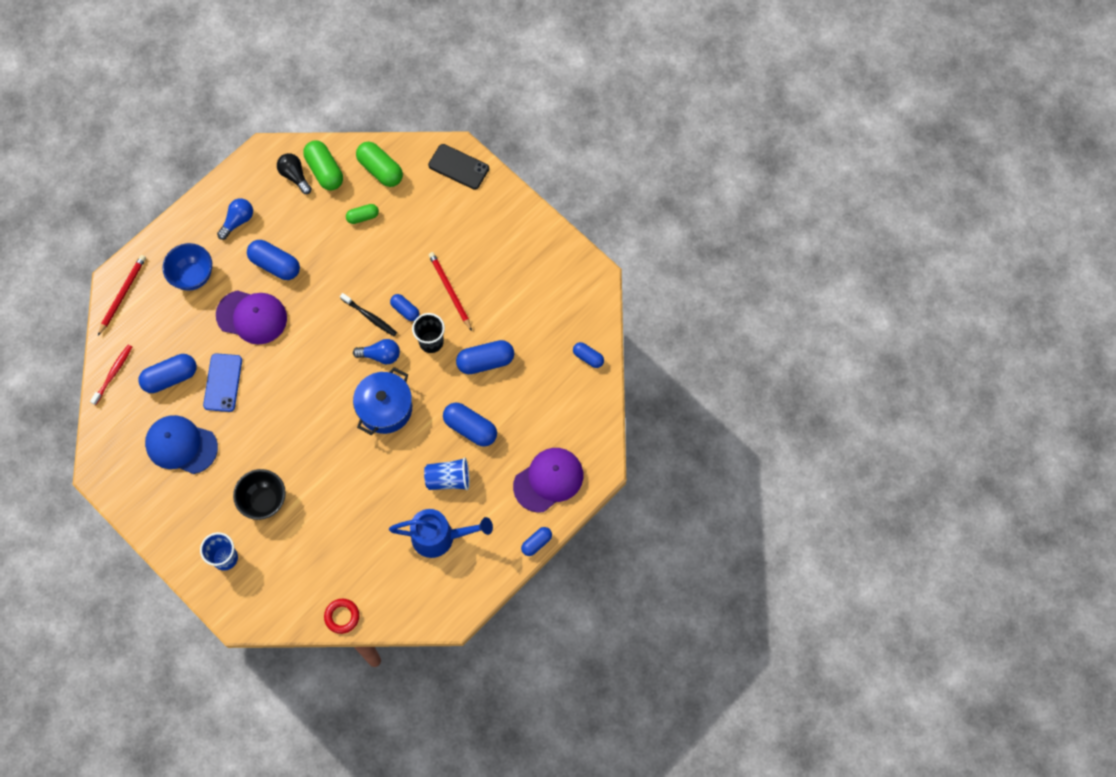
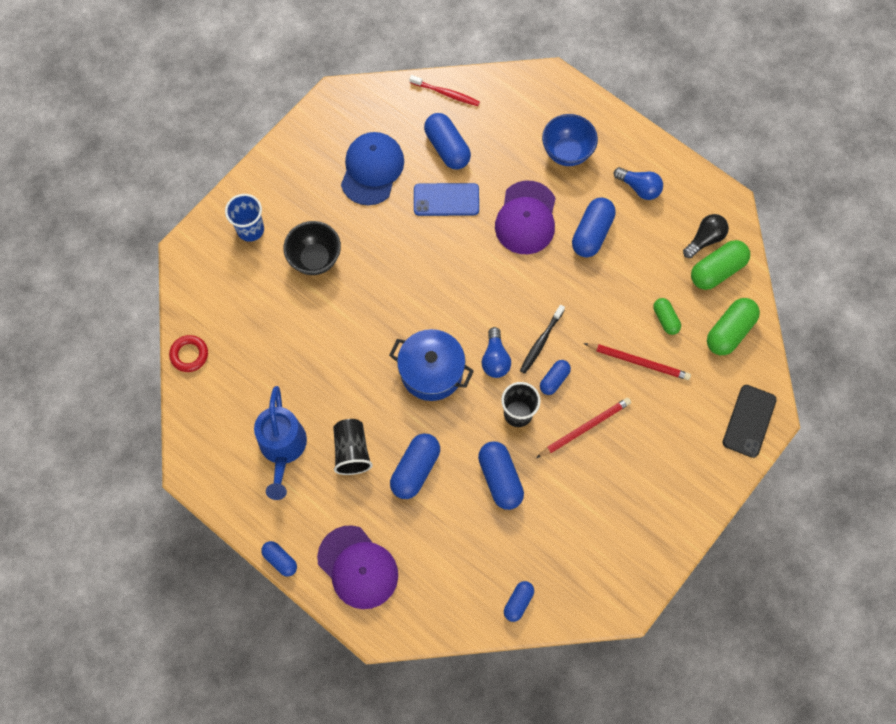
camera: 85 degrees right, 0 degrees up
red pencil [98,255,146,336] -> red pencil moved to [584,343,691,380]
blue cup [424,457,470,490] -> black cup [333,419,373,475]

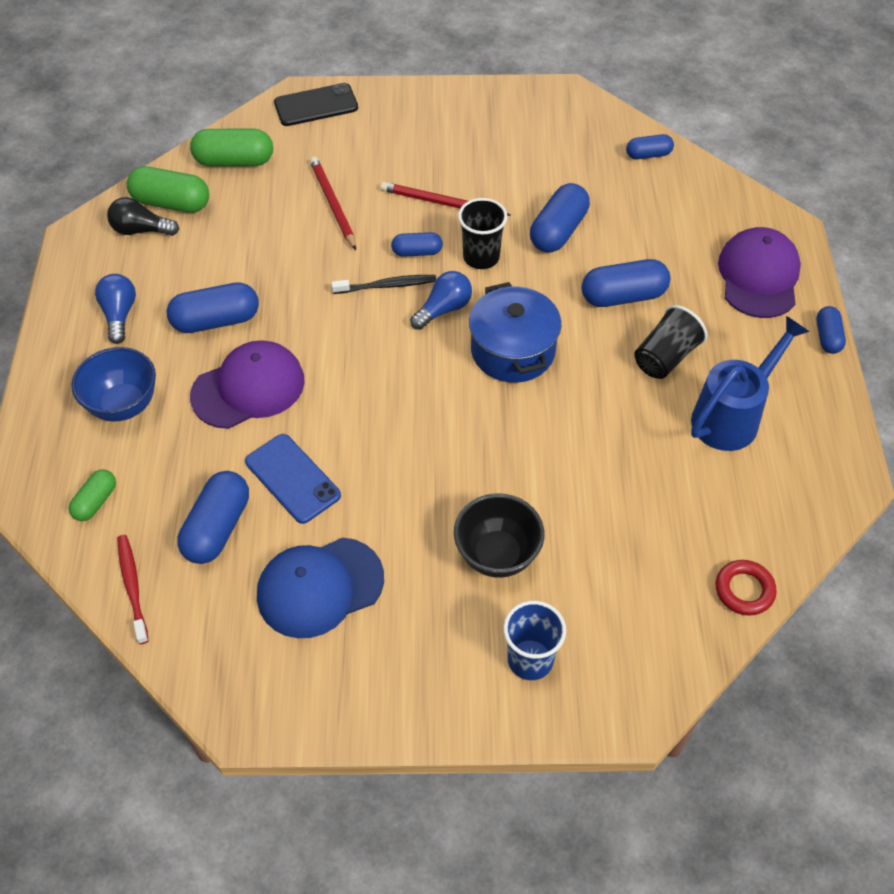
camera: 130 degrees left, 15 degrees down
green capsule [653,298,681,335] -> green capsule moved to [69,469,116,521]

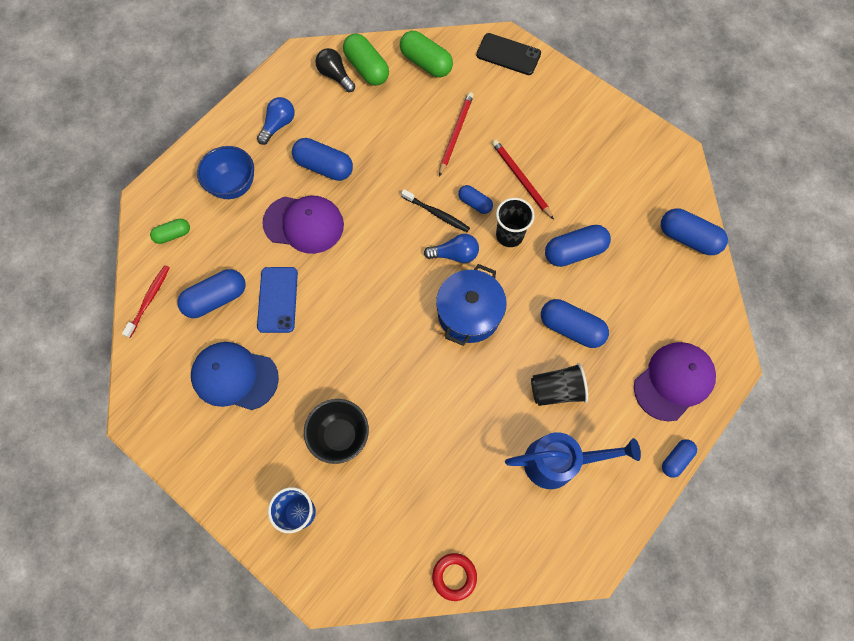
camera: 40 degrees right, 15 degrees up
blue capsule [626,134,674,159] -> blue capsule [661,208,728,255], size x1.70

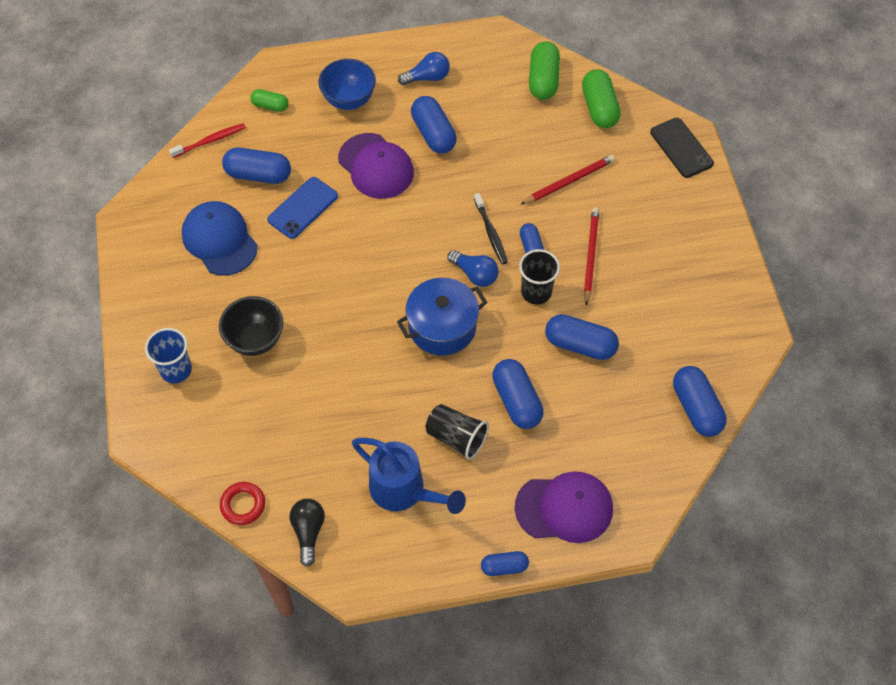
camera: 40 degrees right, 10 degrees down
black light bulb [315,48,355,92] -> black light bulb moved to [290,499,325,567]

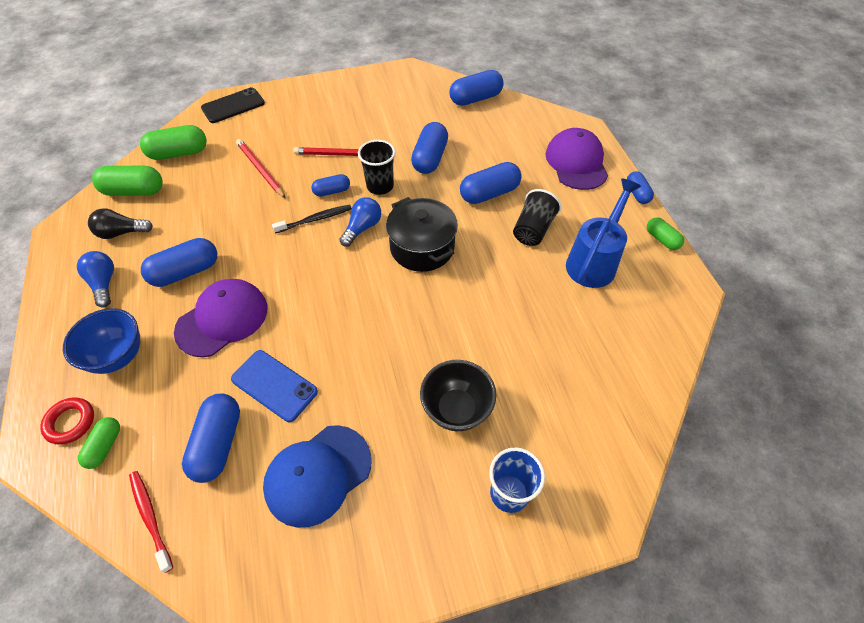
camera: 95 degrees left, 5 degrees down
red ring [220,482,265,525] -> red ring moved to [40,397,94,445]
black light bulb [290,499,325,567] -> black light bulb moved to [88,209,153,239]
blue pot [397,278,487,356] -> black pot [386,197,458,272]
none -> green capsule [647,217,684,250]

